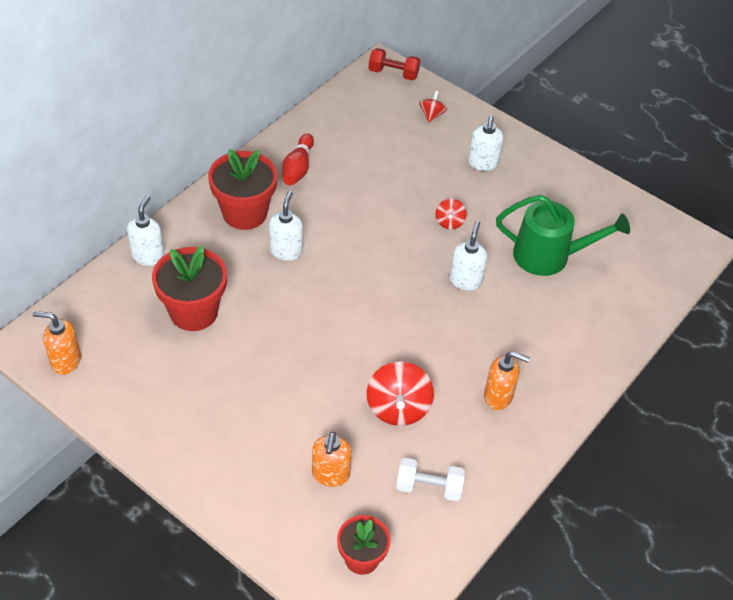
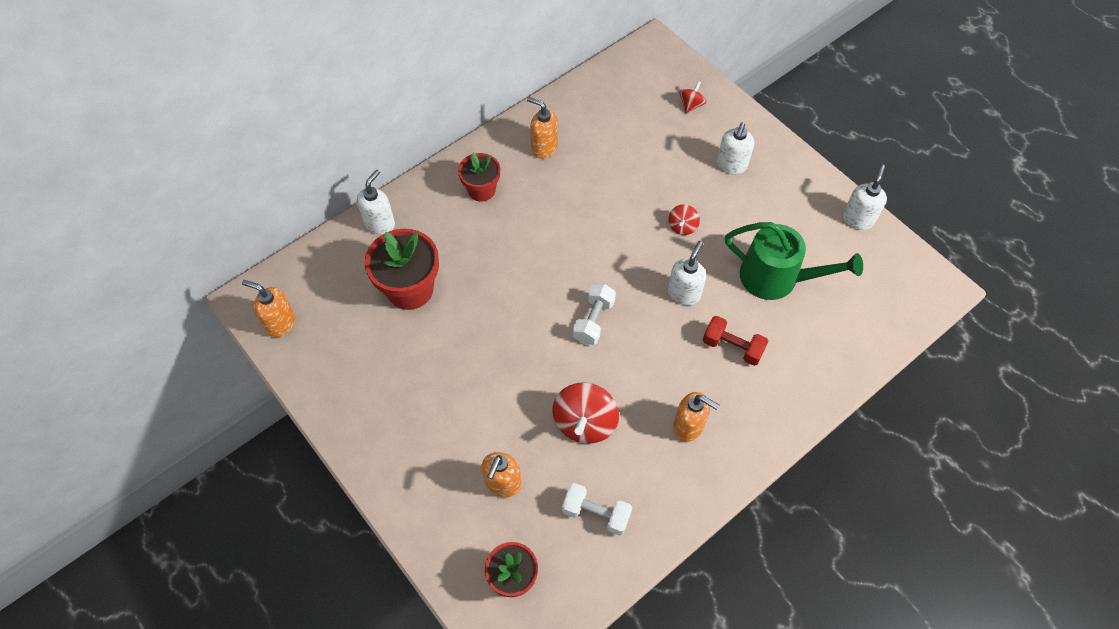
camera: 15 degrees right, 10 degrees up
red flower pot [208,149,278,230] -> red flower pot [458,153,500,202], size x0.63
white soap dispenser [269,191,303,261] -> white soap dispenser moved to [843,165,887,230]
red bowling pin [282,134,314,185] -> orange soap dispenser [527,97,558,159]
red dumbbell [369,48,420,80] -> red dumbbell moved to [703,316,768,366]
none -> white dumbbell [573,284,616,345]

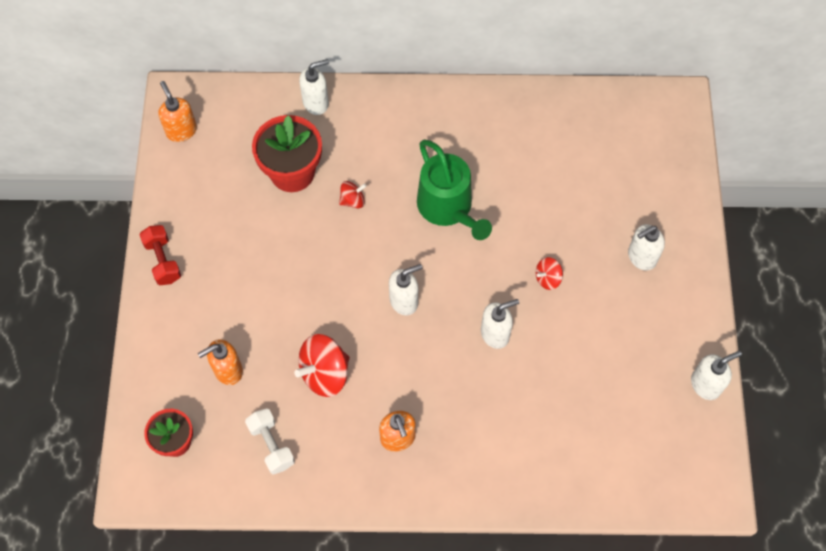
camera: 40 degrees right, 5 degrees up
red flower pot [458,153,500,202] -> none
orange soap dispenser [527,97,558,159] -> none
white dumbbell [573,284,616,345] -> white soap dispenser [389,264,422,315]
red spinning top [679,81,706,113] -> red spinning top moved to [339,181,366,209]
red dumbbell [703,316,768,366] -> red dumbbell moved to [139,225,181,285]
green watering can [725,222,863,300] -> green watering can moved to [417,139,492,240]

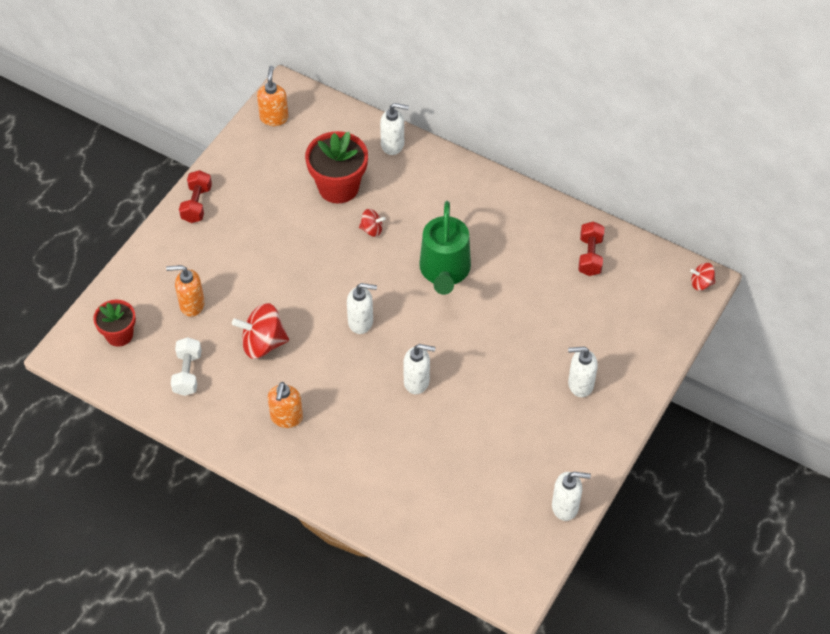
camera: 30 degrees right, 10 degrees down
red spinning top [536,257,563,290] -> red spinning top moved to [690,263,715,290]
none -> red dumbbell [578,221,604,276]

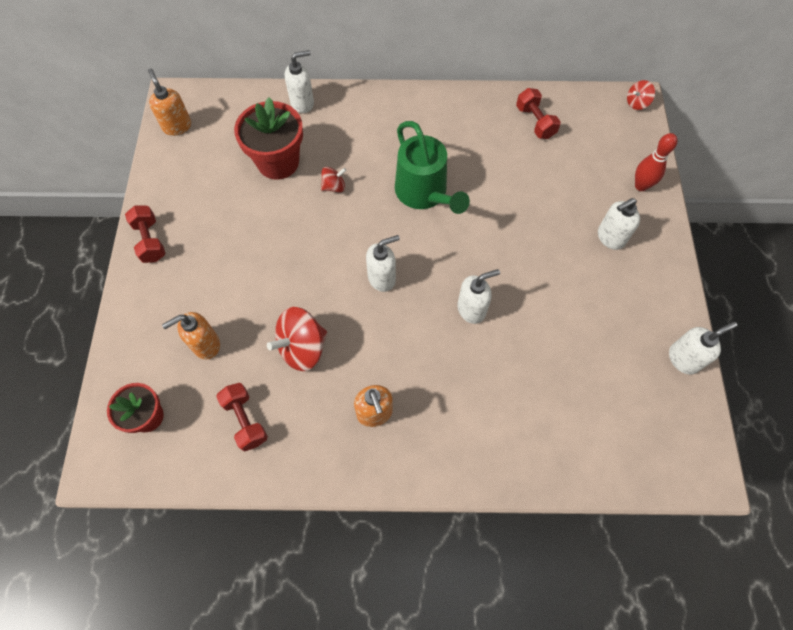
camera: 30 degrees left, 10 degrees up
white dumbbell [171,337,202,396] -> red dumbbell [216,383,268,451]
none -> red bowling pin [635,133,678,191]

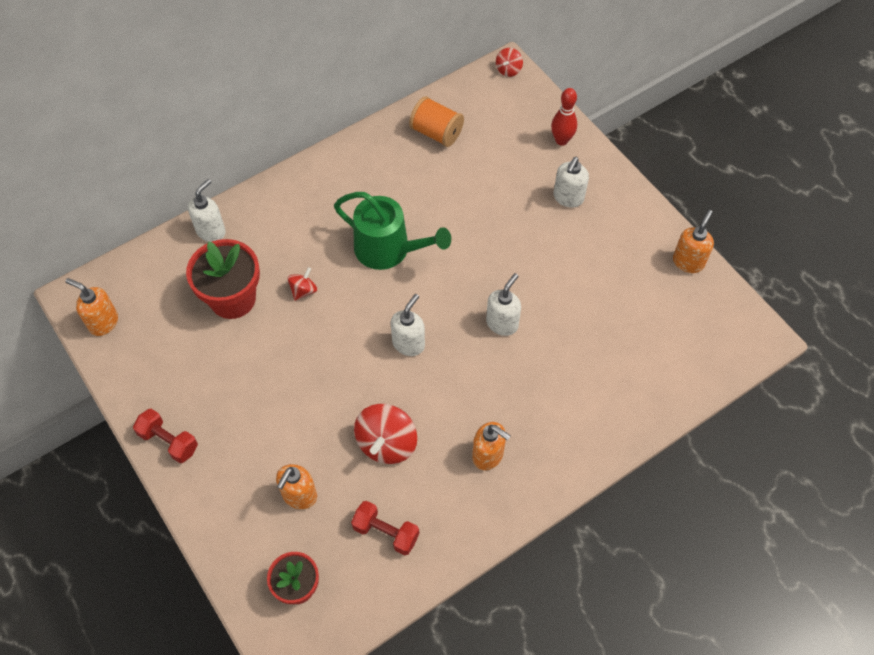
camera: 35 degrees left, 5 degrees down
red dumbbell [516,88,561,139] -> orange spool [409,96,464,147]
white soap dispenser [669,322,737,374] -> orange soap dispenser [673,210,714,273]

